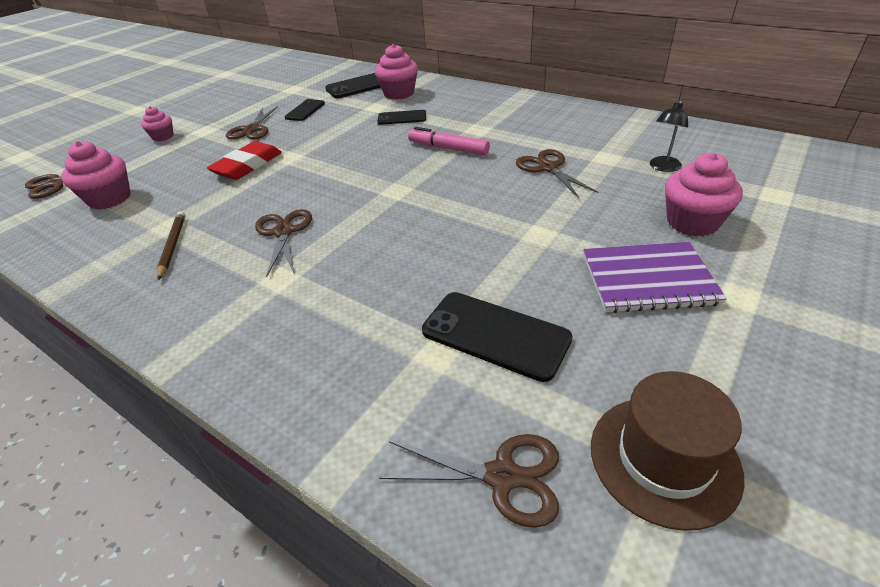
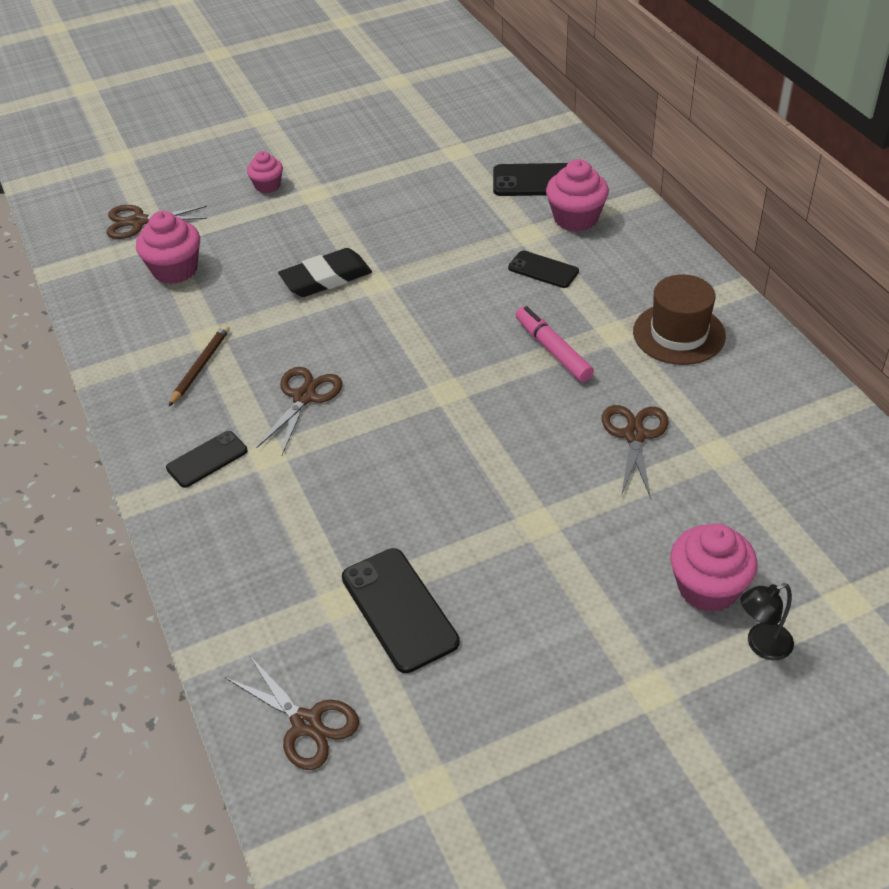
camera: 30 degrees right, 5 degrees up
red eraser [207,141,282,180] -> black eraser [278,248,372,297]
brown scissors [226,106,278,140] -> none
black phone [285,99,325,121] -> black phone moved to [166,431,247,488]
purple notebook [583,242,727,313] -> none
brown hat [591,371,745,531] -> brown hat moved to [633,274,726,365]
black lamp [650,100,688,172] -> black lamp moved to [740,583,794,660]

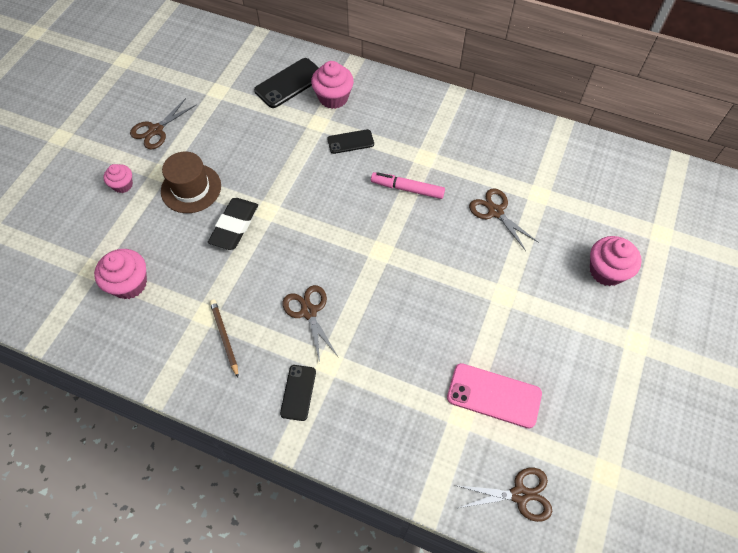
camera: 45 degrees left, 15 degrees up
brown scissors [107,205,207,239] -> brown scissors moved to [130,98,197,149]
black phone [342,548,460,673] -> pink phone [447,363,542,429]
brown hat [633,274,726,365] -> brown hat moved to [161,152,221,213]
black lamp [740,583,794,660] -> none

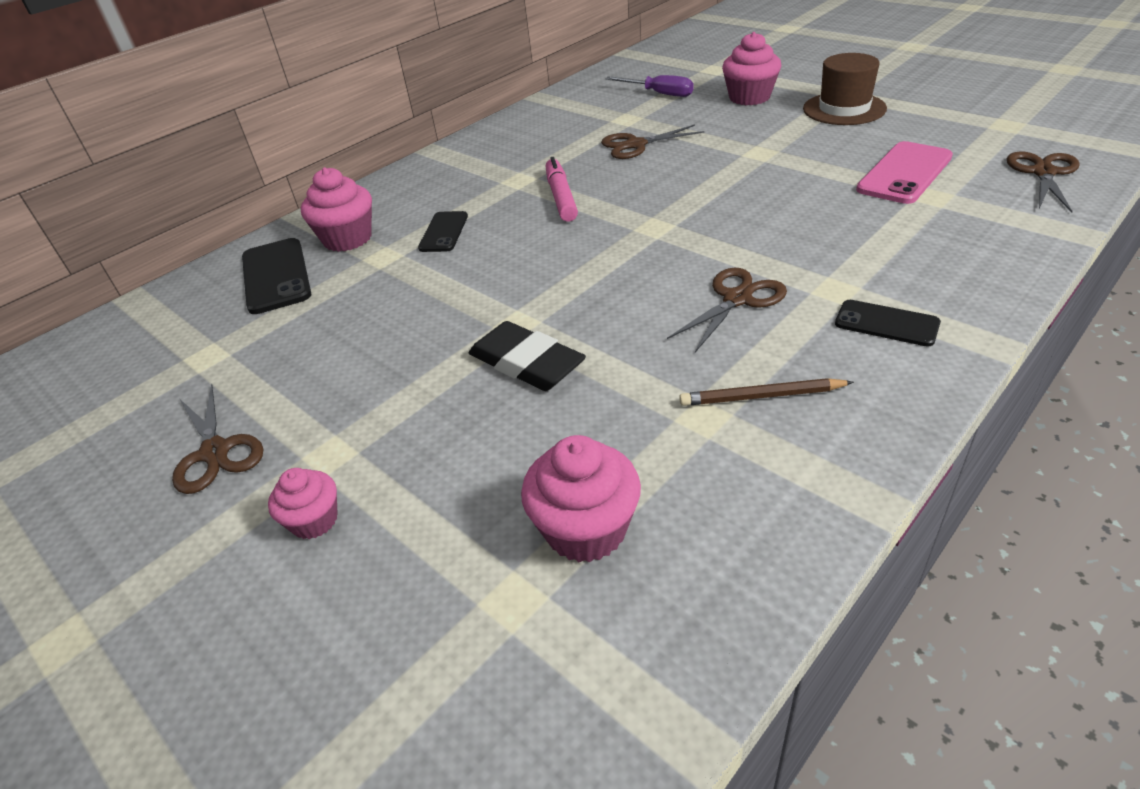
camera: 65 degrees left, 20 degrees down
brown hat [161,152,221,213] -> brown hat moved to [803,53,887,125]
brown scissors [283,285,337,362] -> brown scissors turned 135 degrees clockwise [667,268,787,352]
pink marker [371,172,445,199] -> pink marker turned 135 degrees clockwise [546,157,578,222]
none -> purple screwdriver [605,75,694,97]

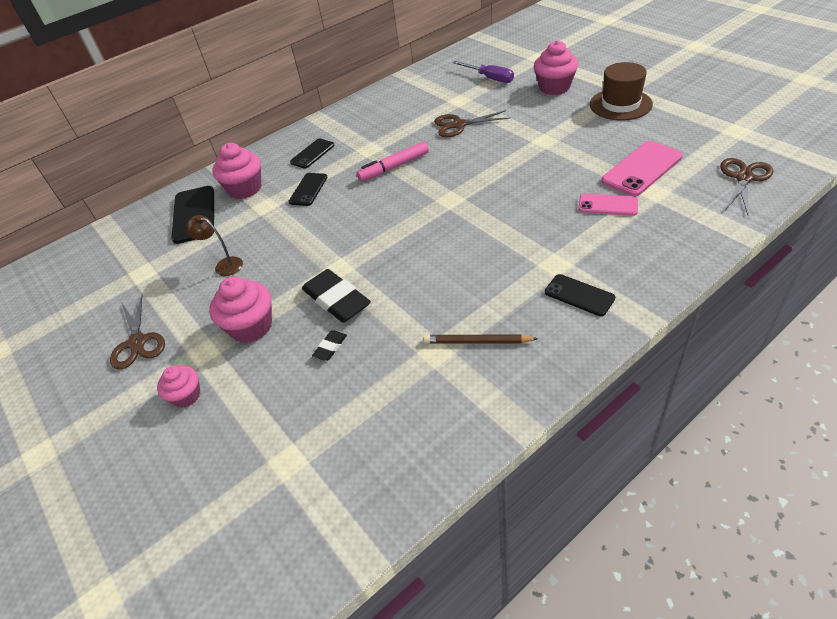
camera: 10 degrees right, 5 degrees up
pink cupcake [521,435,641,563] -> pink cupcake moved to [209,277,272,343]
pink marker [546,157,578,222] -> pink marker turned 120 degrees counterclockwise [357,141,429,181]
brown scissors [667,268,787,352] -> none
none -> brown lamp [185,215,243,276]
none -> black phone [290,139,334,169]
none -> black eraser [312,330,347,361]
none -> pink phone [578,193,638,216]

